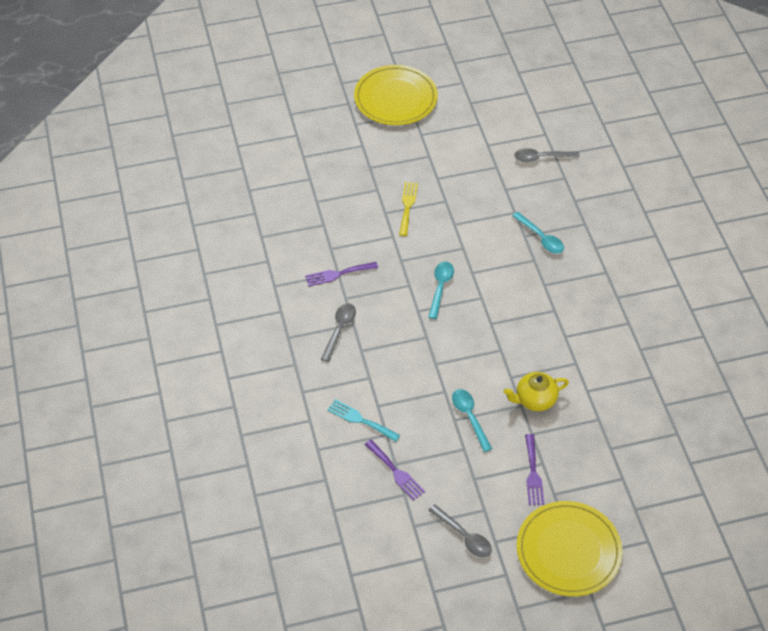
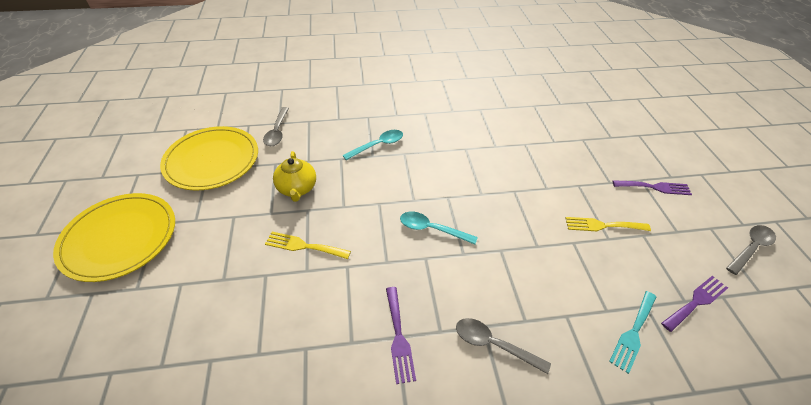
camera: 85 degrees left, 5 degrees down
turquoise spoon [452,389,492,452] -> yellow fork [565,217,651,231]
yellow teapot [504,372,569,411] -> yellow teapot moved to [273,151,316,202]
yellow plate [516,501,623,597] -> yellow plate moved to [160,126,258,190]

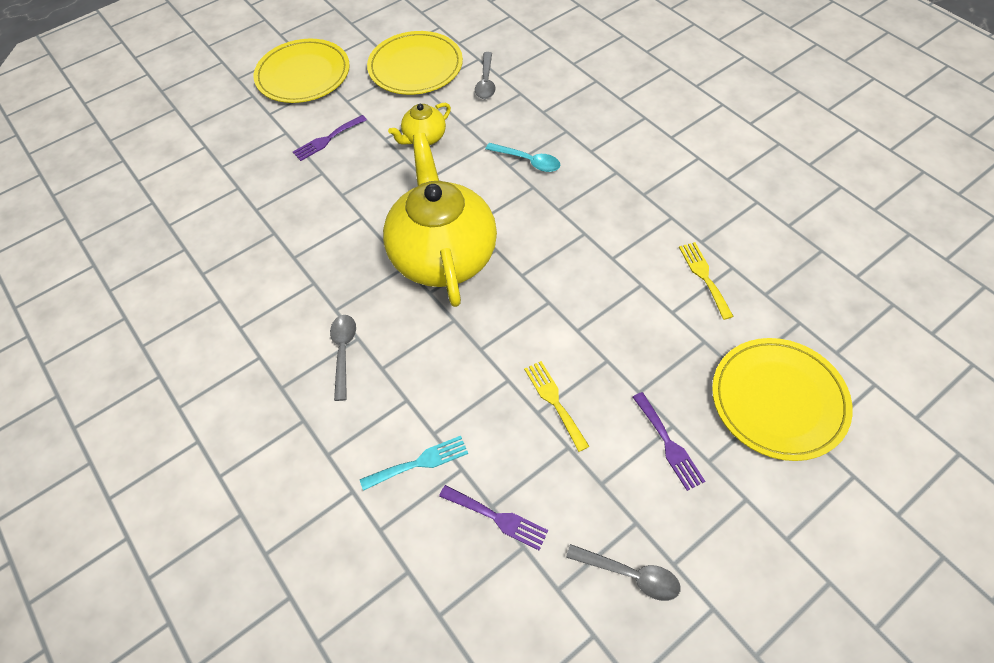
camera: 65 degrees right, 10 degrees up
grey spoon [263,107,289,146] -> grey spoon turned 60 degrees counterclockwise [475,52,496,99]
yellow fork [265,232,351,259] -> yellow fork moved to [679,242,734,320]
purple fork [386,287,416,384] -> purple fork moved to [293,115,367,161]
turquoise spoon [400,212,478,244] -> yellow teapot [383,133,497,307]
turquoise fork [609,291,656,374] -> turquoise fork turned 150 degrees clockwise [360,436,468,491]
none -> yellow plate [712,338,853,461]

